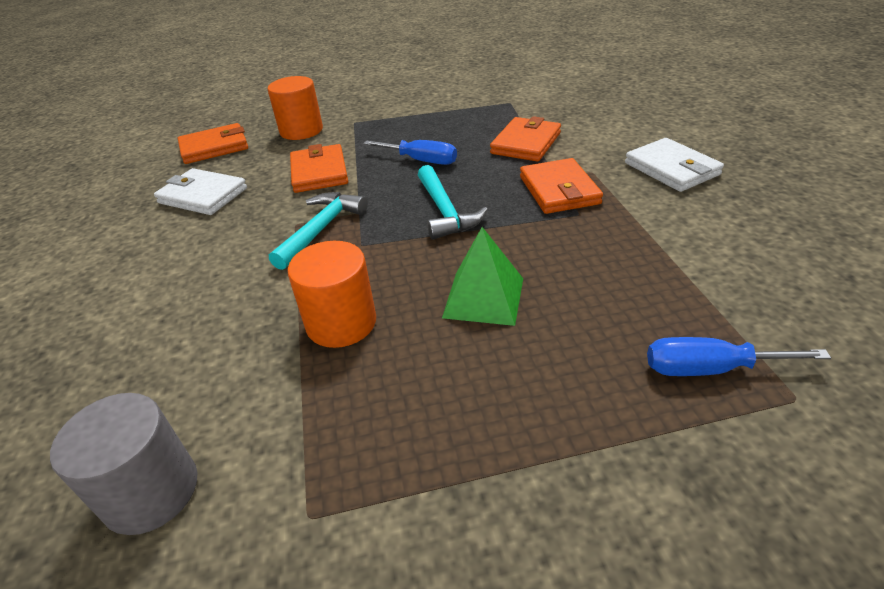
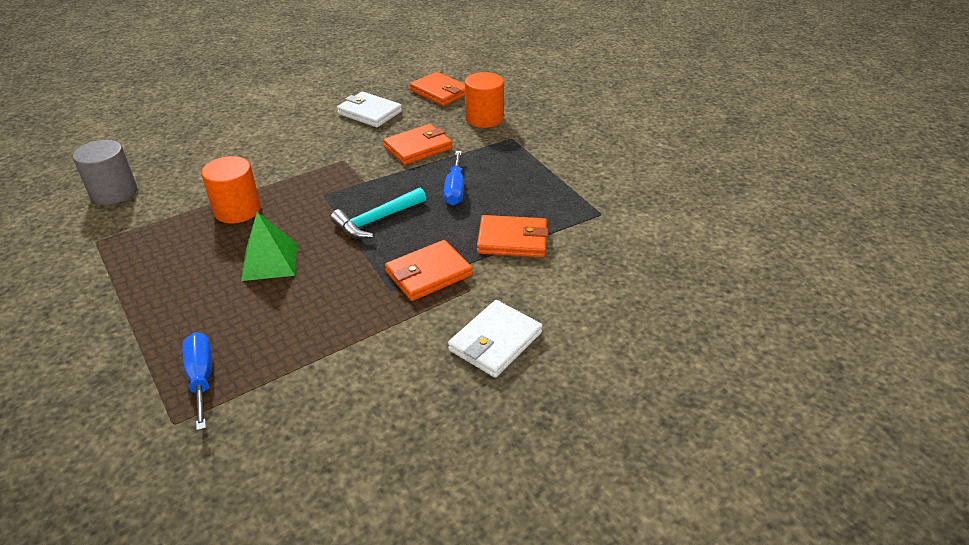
camera: 65 degrees right, 0 degrees up
white wallet [154,168,247,215] -> white wallet turned 60 degrees counterclockwise [337,92,402,127]
turquoise hammer [269,192,368,270] -> none

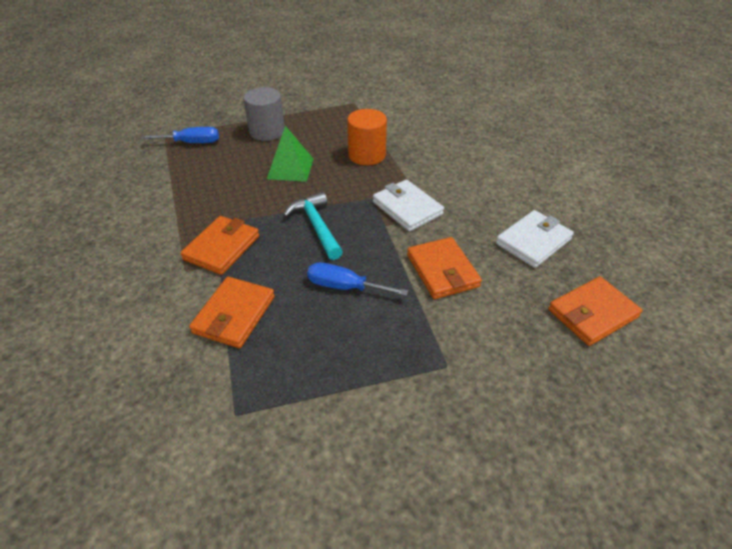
camera: 105 degrees right, 5 degrees up
grey cylinder [73,140,137,205] -> grey cylinder moved to [243,87,285,141]
orange wallet [385,240,473,301] -> orange wallet turned 45 degrees clockwise [180,216,259,275]
white wallet [448,300,542,378] -> white wallet moved to [373,180,444,231]
orange cylinder [465,72,504,128] -> none

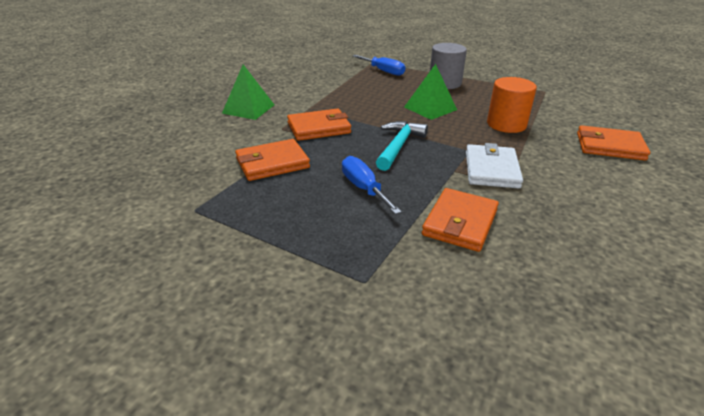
camera: 45 degrees right, 10 degrees down
white wallet [496,210,574,268] -> none
orange wallet [548,277,643,346] -> orange wallet moved to [577,125,650,161]
none -> green pyramid [222,64,274,120]

